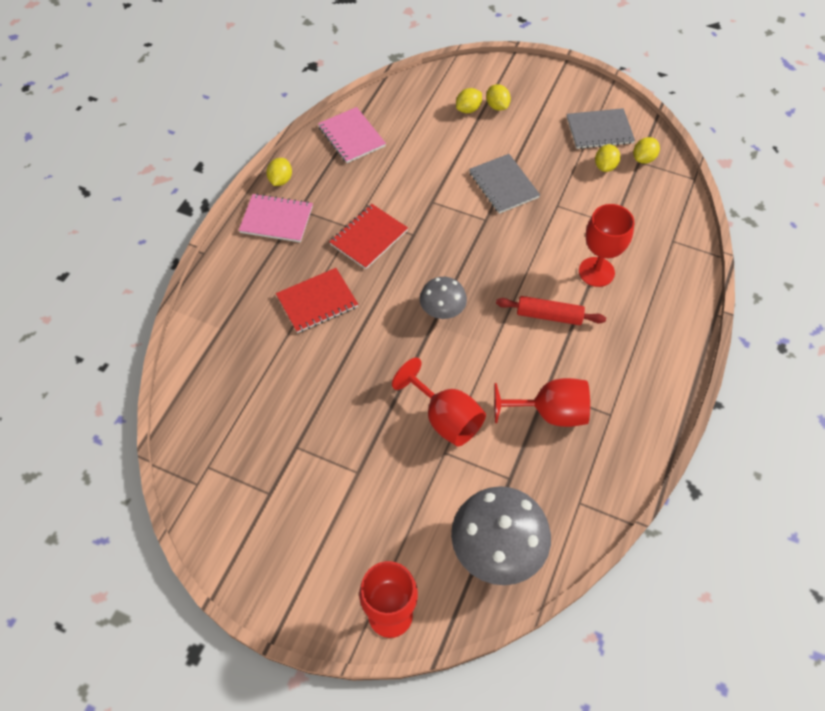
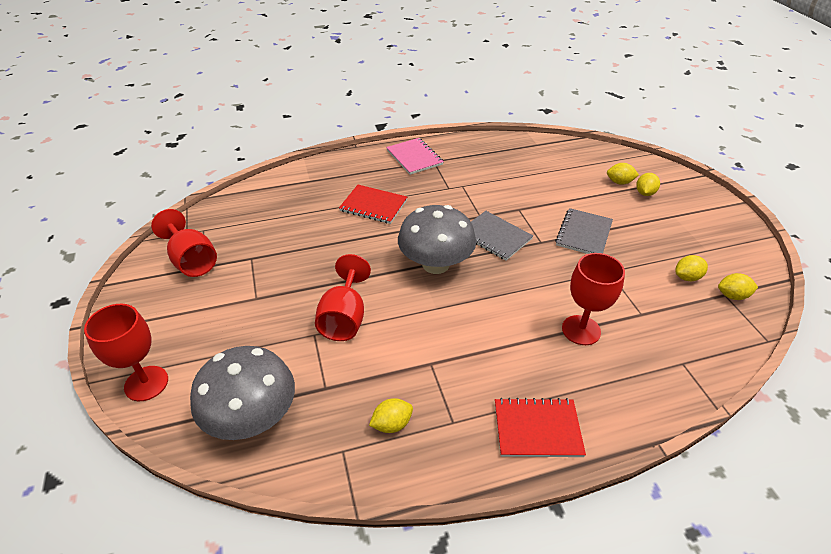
camera: 50 degrees right, 15 degrees down
yellow lemon [266,158,292,186] -> yellow lemon moved to [369,398,413,433]
pink notebook [318,107,386,163] -> none
red notebook [329,204,408,269] -> red notebook moved to [495,398,586,457]
grey mushroom [420,277,467,319] -> grey mushroom [398,205,476,274], size x1.76
red goblet [494,378,590,427] -> red goblet moved to [151,209,217,277]
red rolling pin [496,296,606,325] -> none
grey notebook [567,108,635,149] -> grey notebook moved to [471,211,533,261]

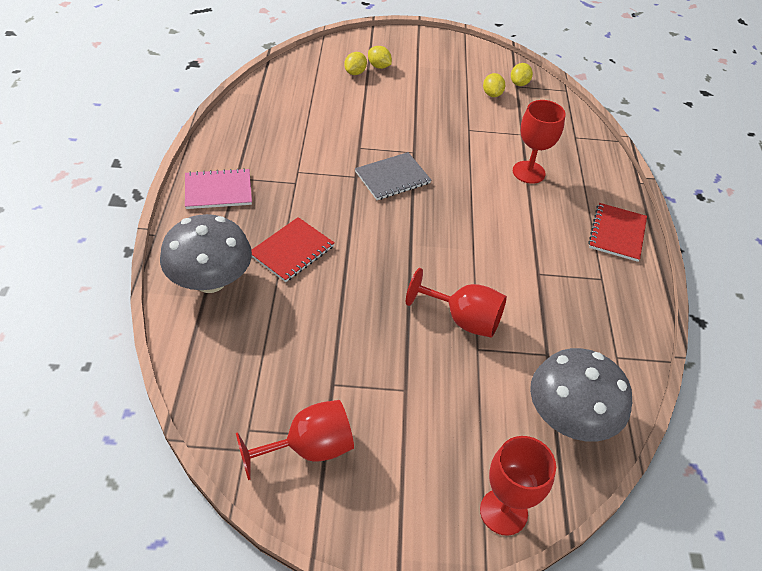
camera: 75 degrees left, 5 degrees up
yellow lemon [369,398,413,433] -> none
grey mushroom [398,205,476,274] -> grey mushroom moved to [160,214,252,293]
grey notebook [555,208,613,254] -> none

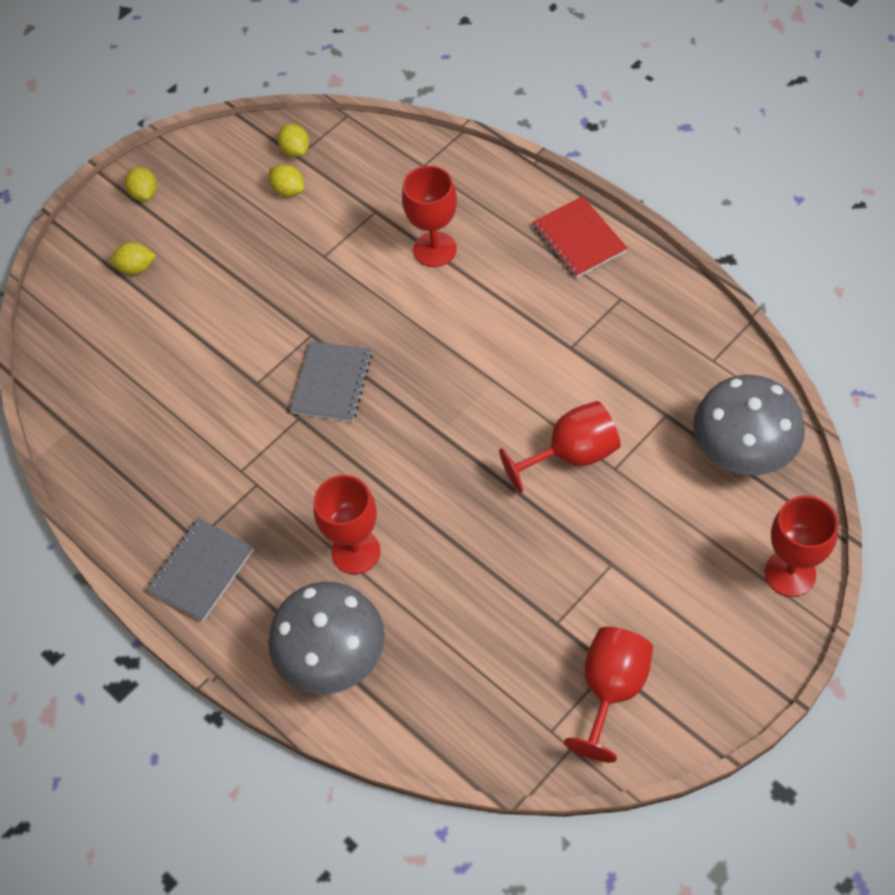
camera: 40 degrees left, 10 degrees up
pink notebook [185,168,252,209] -> grey notebook [146,518,254,622]
red notebook [251,217,335,282] -> red goblet [314,475,381,574]
yellow lemon [344,52,367,75] -> yellow lemon moved to [125,167,157,201]

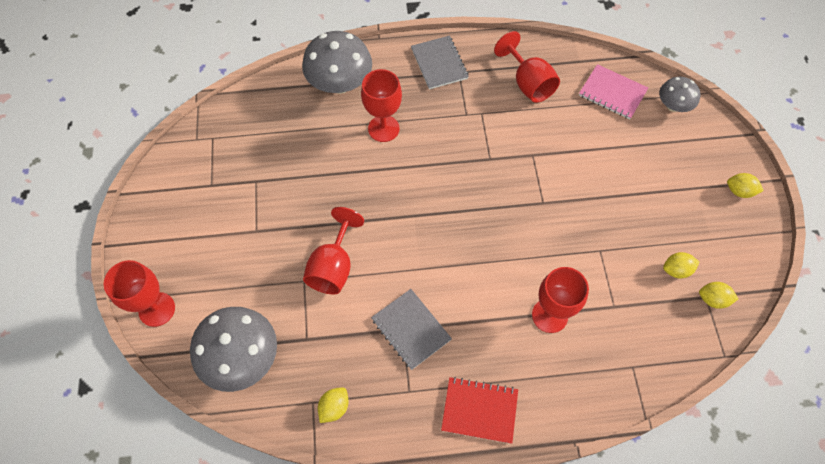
camera: 125 degrees right, 5 degrees up
yellow lemon [110,242,156,275] -> yellow lemon moved to [318,387,348,423]
grey notebook [290,341,372,422] -> grey notebook moved to [371,289,452,370]
red goblet [564,627,653,763] -> red goblet moved to [494,31,560,103]
none -> pink notebook [579,64,648,119]
none -> grey mushroom [659,77,700,112]

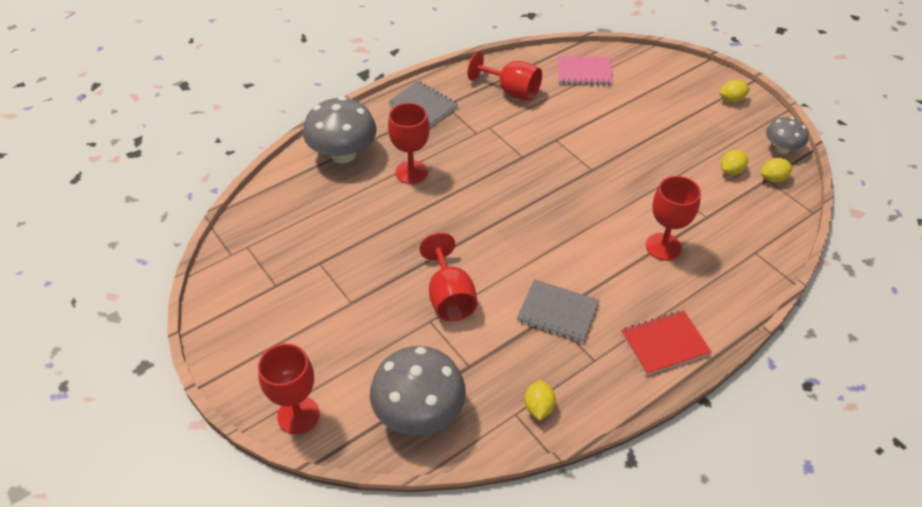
camera: 30 degrees left, 15 degrees down
grey mushroom [659,77,700,112] -> grey mushroom moved to [766,117,808,154]

